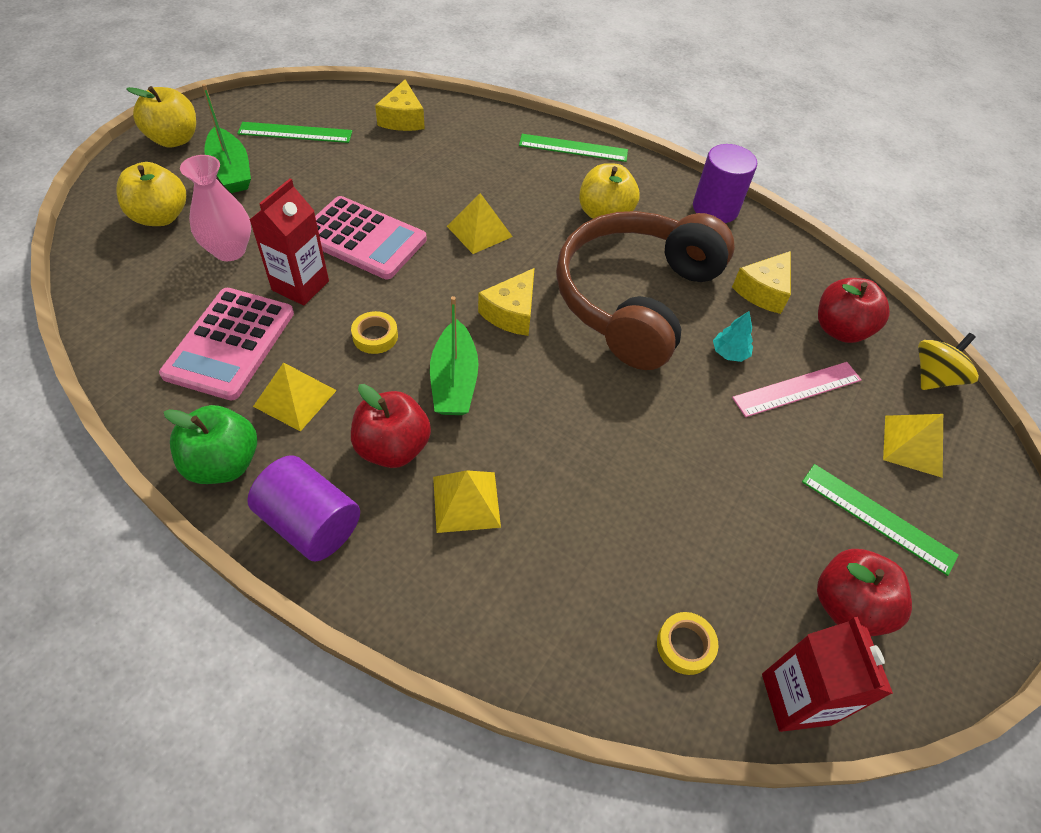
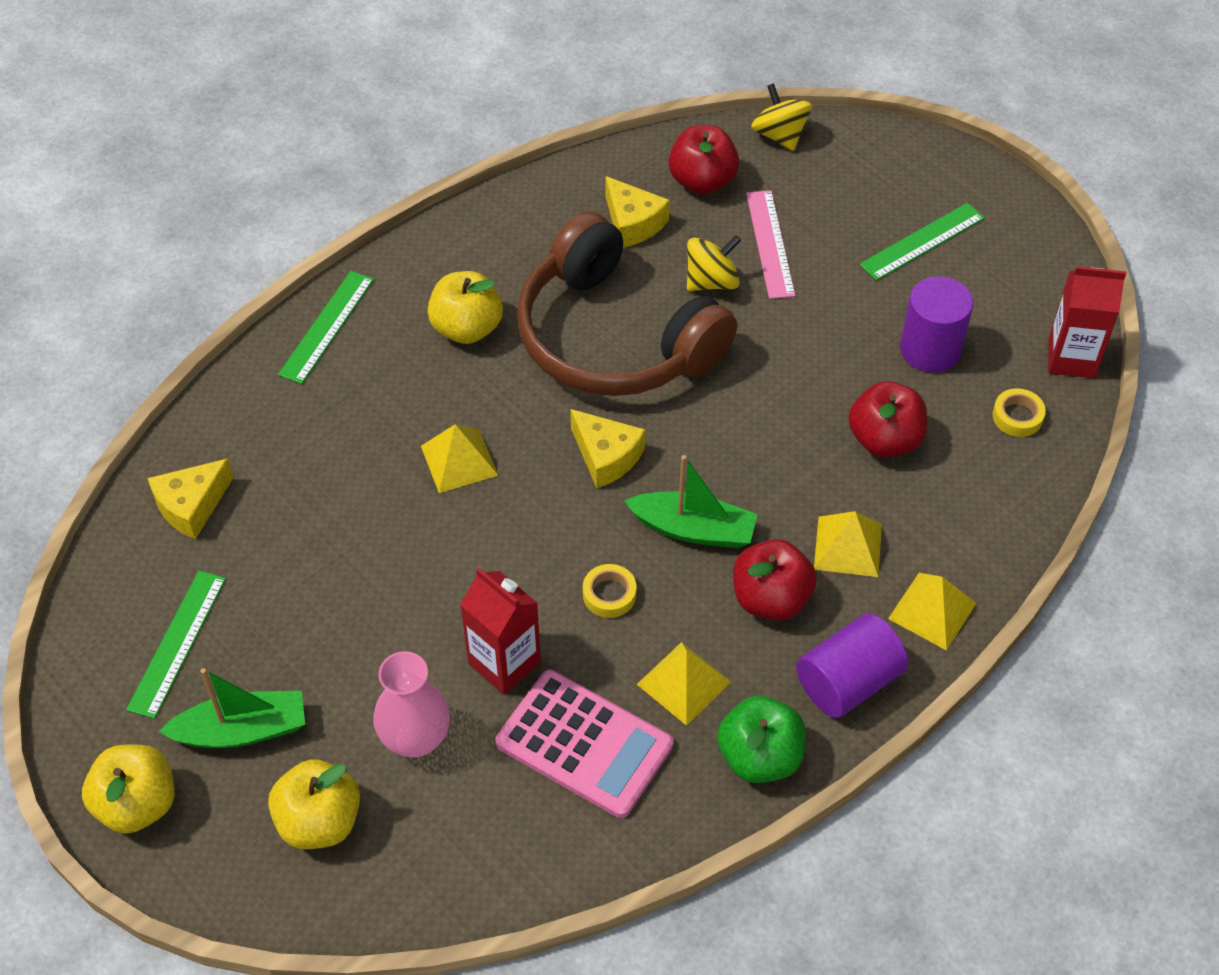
camera: 70 degrees left, 0 degrees up
pink calculator [315,196,427,279] -> none
yellow cheese [375,80,425,131] -> yellow cheese turned 120 degrees clockwise [148,458,234,539]
purple cylinder [693,144,757,223] -> purple cylinder moved to [900,276,973,373]
turquoise tree [713,311,753,362] -> yellow spinning top [687,235,741,291]
red apple [817,549,912,637] -> red apple moved to [849,381,927,457]
yellow pyramid [883,414,943,478] -> yellow pyramid moved to [888,573,977,651]

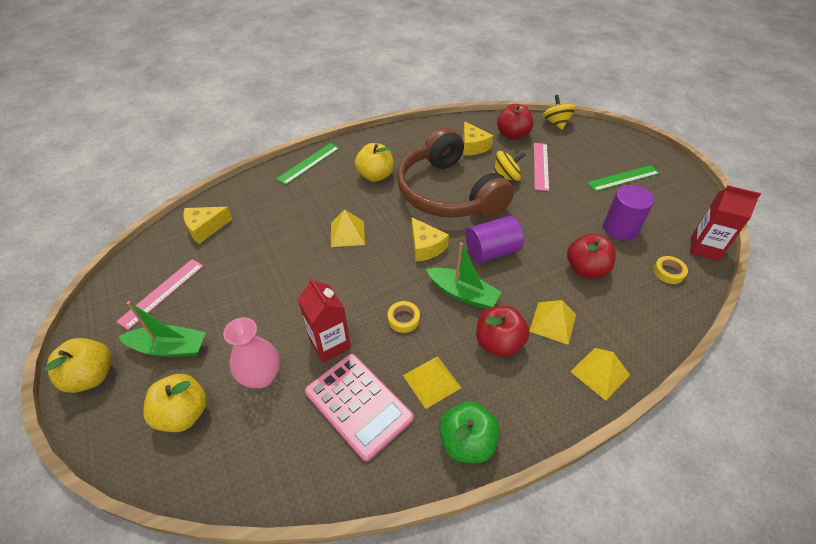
camera: 15 degrees right, 5 degrees down
green ruler [126,571,226,719] -> pink ruler [116,259,203,330]
purple cylinder [796,613,908,718] -> purple cylinder moved to [466,216,524,263]

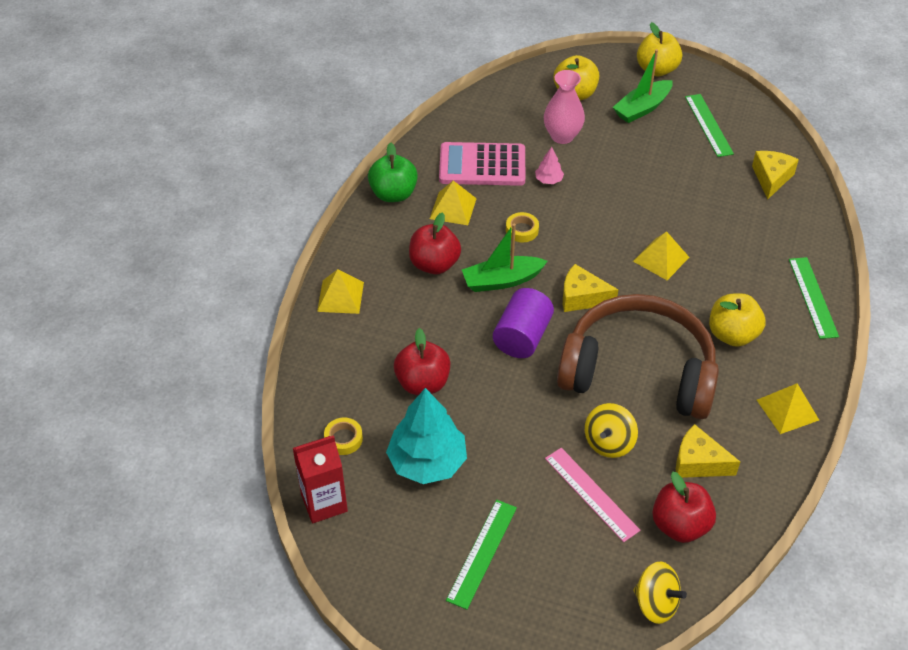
camera: 135 degrees right, 0 degrees up
pink ruler [116,259,203,330] -> green ruler [685,94,734,157]
red carton [298,277,351,363] -> pink tree [535,147,564,184]
yellow pyramid [529,300,576,345] -> yellow pyramid moved to [757,383,819,434]
purple cylinder [603,185,654,241] -> turquoise tree [386,388,467,484]

